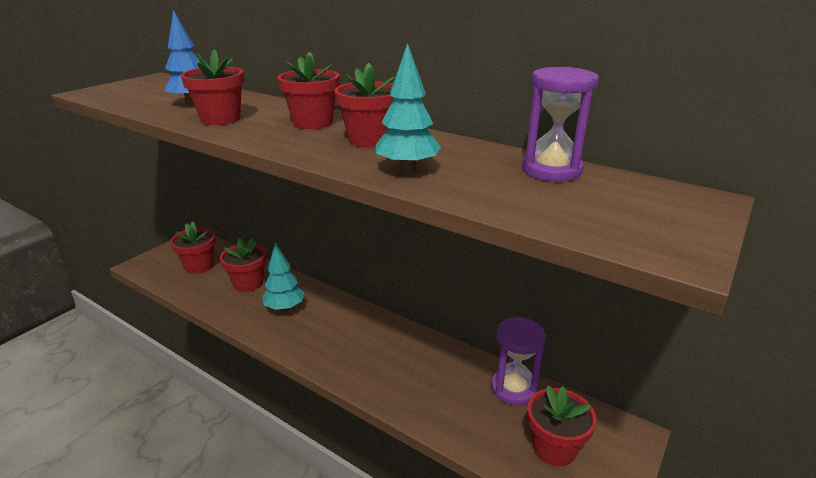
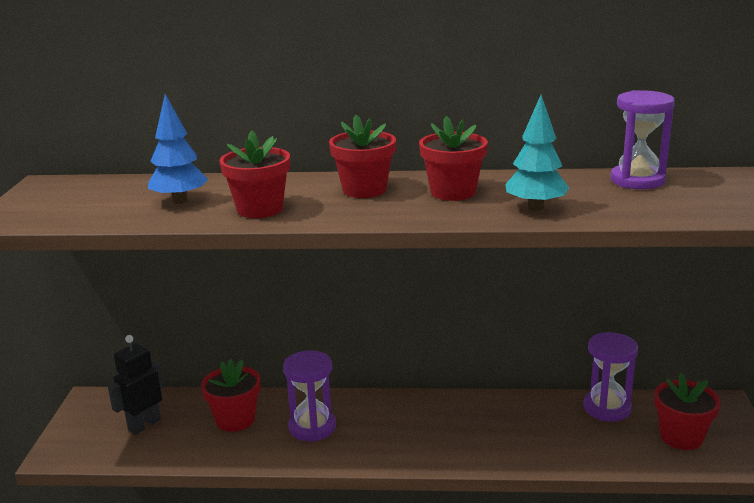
camera: 30 degrees left, 5 degrees down
red flower pot [170,221,216,274] -> black robot [108,335,164,435]
turquoise tree [262,242,304,311] -> purple hourglass [283,350,336,442]

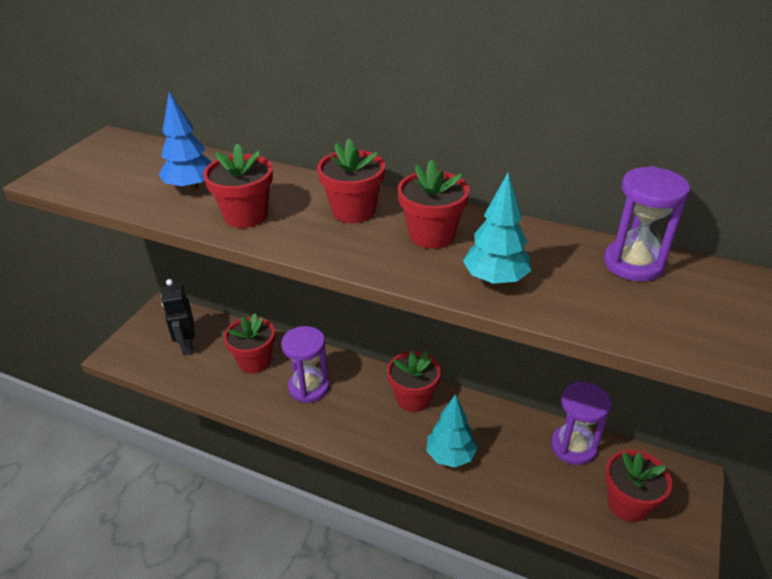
camera: 20 degrees right, 15 degrees up
black robot [108,335,164,435] -> black robot turned 75 degrees counterclockwise [162,279,195,356]
none -> red flower pot [387,351,441,412]
none -> turquoise tree [426,394,478,467]

